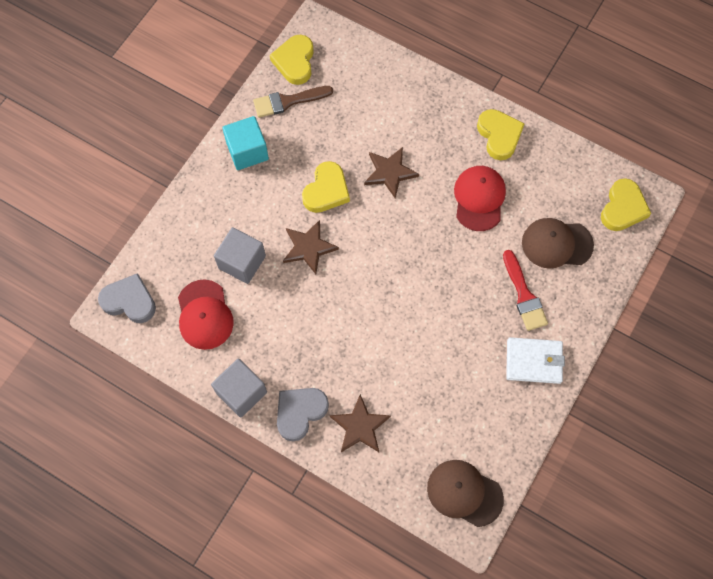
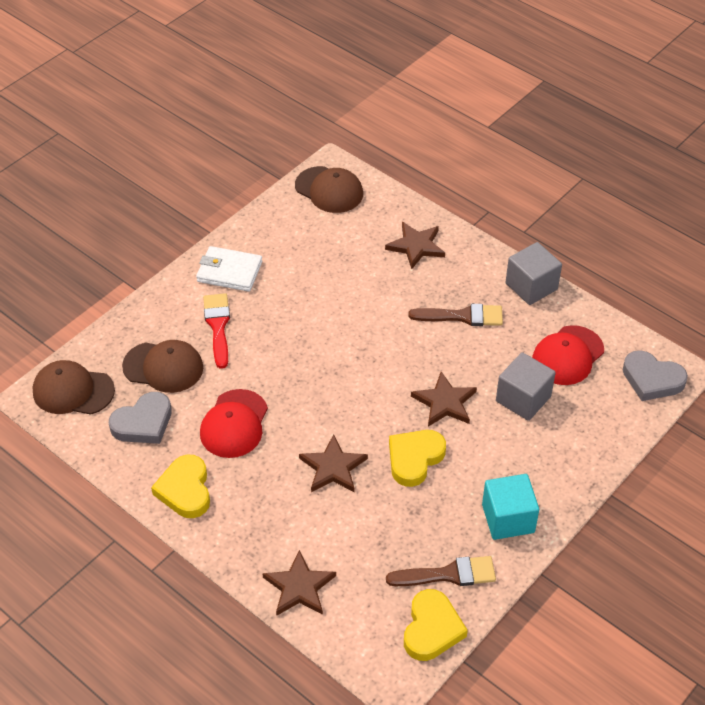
camera: 170 degrees left, 20 degrees down
red cap [178,279,234,350] -> red cap turned 135 degrees counterclockwise [532,325,604,385]
grey heart [277,388,329,441] -> grey heart moved to [109,392,172,444]
yellow heart [601,178,651,231] -> brown cap [33,360,115,415]
none -> brown star [262,550,336,616]
none -> brown brush [409,304,503,326]

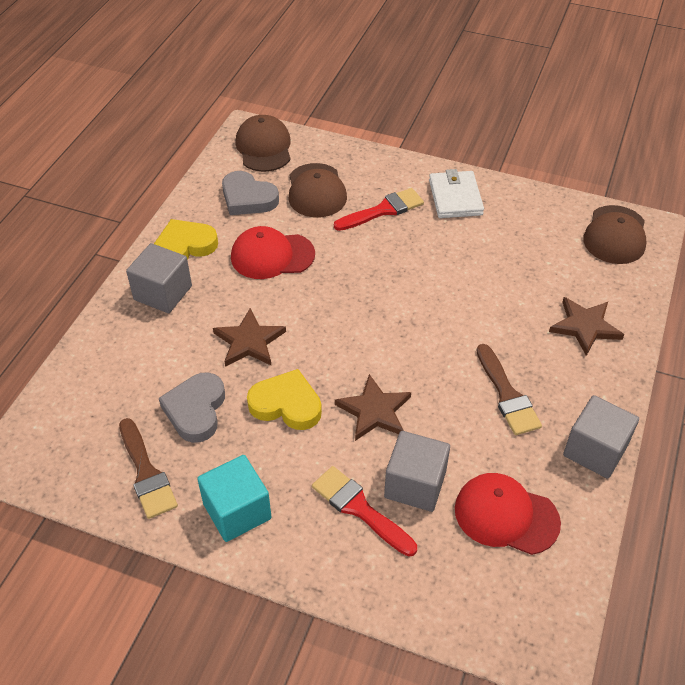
camera: 70 degrees right, 0 degrees up
brown star [262,550,336,616] -> none
yellow heart [404,589,468,661] -> none
grey heart [623,350,688,401] -> grey heart moved to [159,372,225,443]
none -> grey cube [126,243,192,313]
none -> red brush [312,466,417,557]

